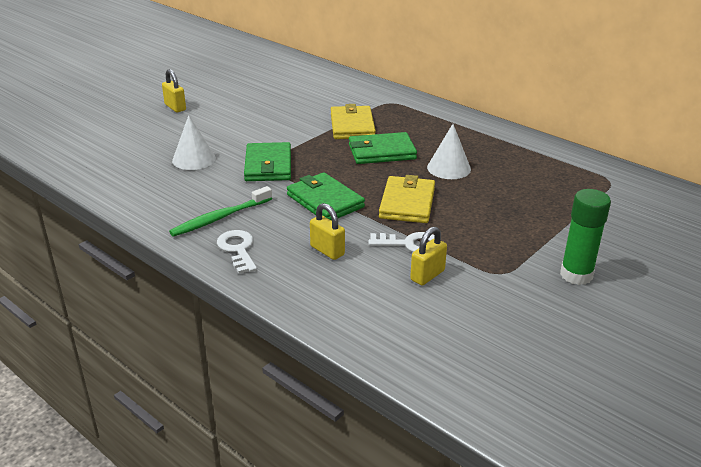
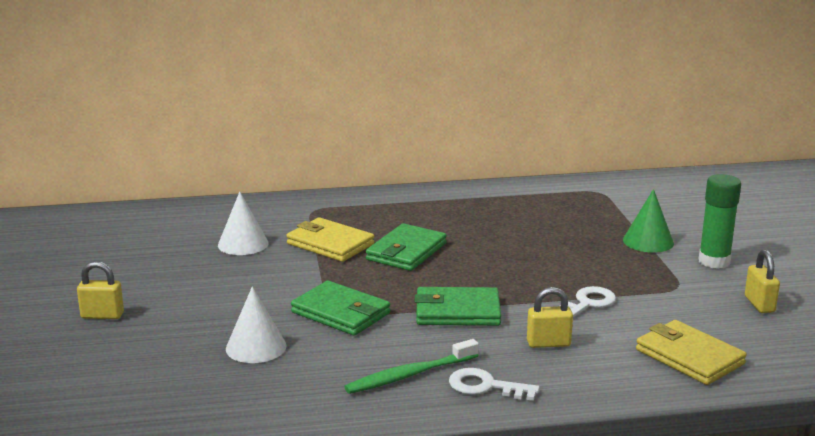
camera: 50 degrees left, 10 degrees down
green toothbrush [169,186,272,237] -> green toothbrush turned 60 degrees clockwise [344,339,479,394]
yellow wallet [379,175,435,223] -> yellow wallet moved to [636,320,747,385]
yellow padlock [410,227,447,285] -> yellow padlock moved to [745,250,780,313]
white cone [427,124,471,179] -> white cone moved to [218,191,269,255]
none -> green cone [623,189,674,253]

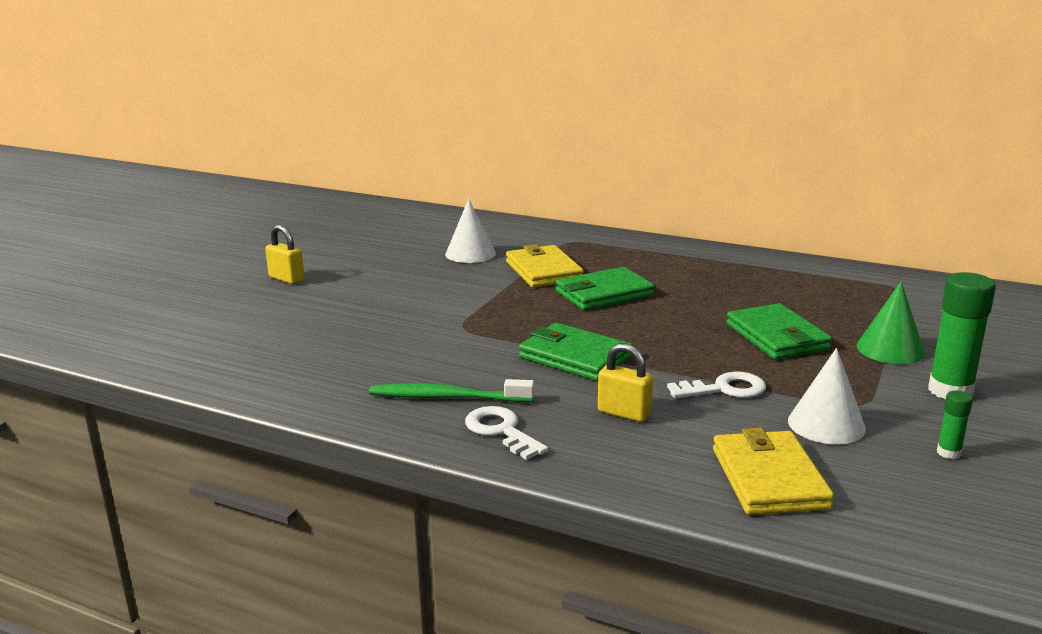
camera: 35 degrees right, 0 degrees up
white cone [226,286,286,363] -> white cone moved to [788,348,866,444]
green wallet [291,281,390,336] -> green wallet moved to [726,303,832,360]
yellow padlock [745,250,780,313] -> green glue stick [937,390,973,459]

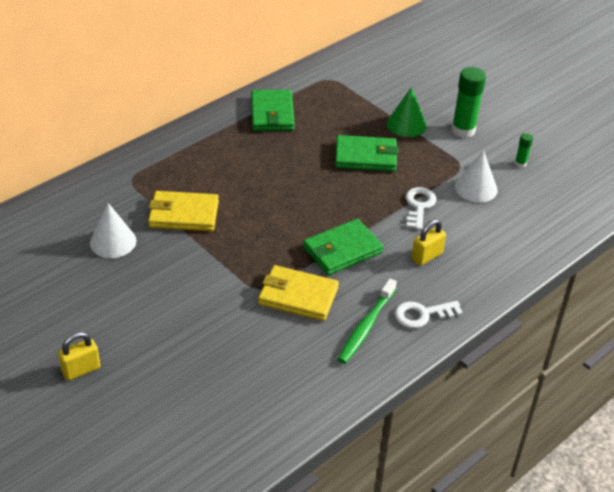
camera: 70 degrees left, 20 degrees up
green wallet [556,267,655,311] -> green wallet moved to [251,90,295,131]
yellow wallet [713,427,834,515] -> yellow wallet moved to [258,265,339,321]

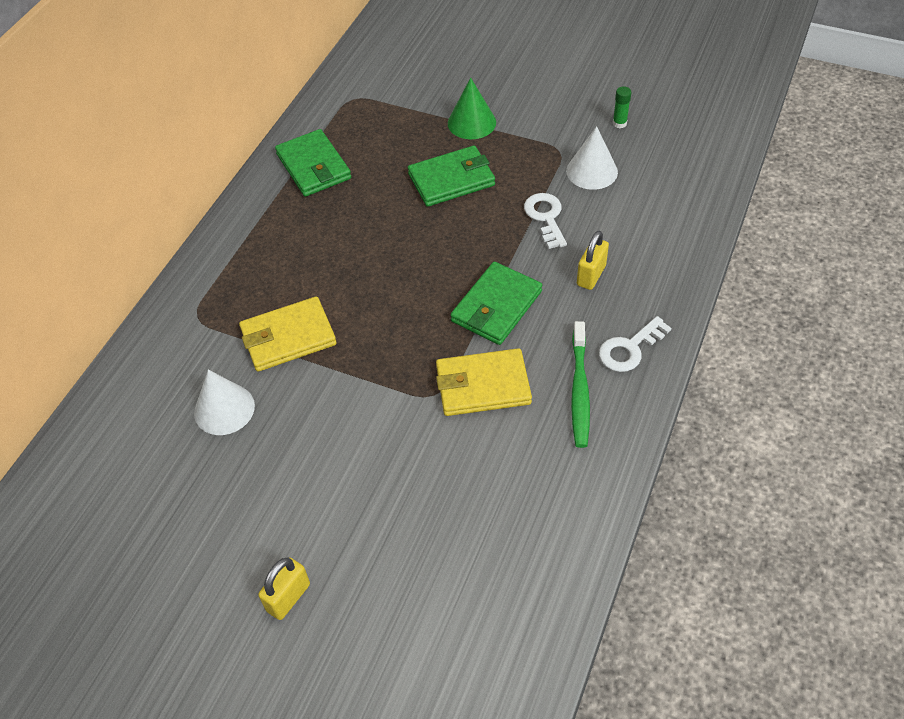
camera: 20 degrees left, 10 degrees up
green glue stick [451,67,486,138] -> none

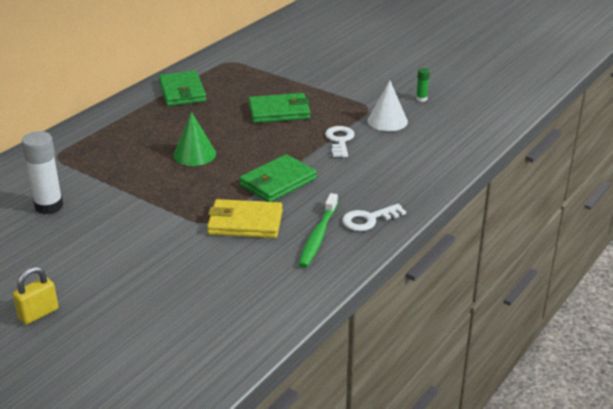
camera: 10 degrees right, 20 degrees down
white cone [194,370,255,435] -> white glue stick [21,131,63,214]
yellow wallet [239,296,337,372] -> none
green cone [448,78,496,139] -> green cone moved to [173,112,216,166]
yellow padlock [577,231,609,290] -> none

